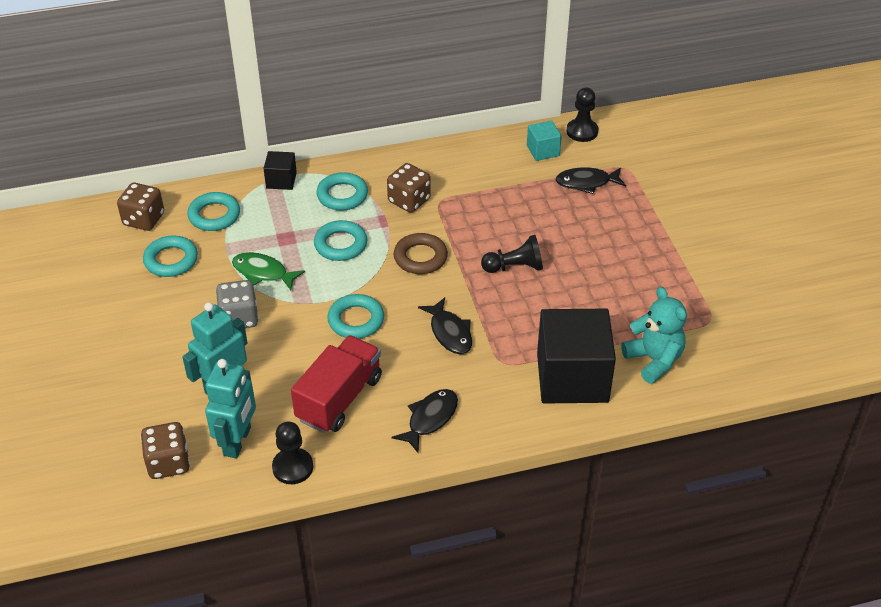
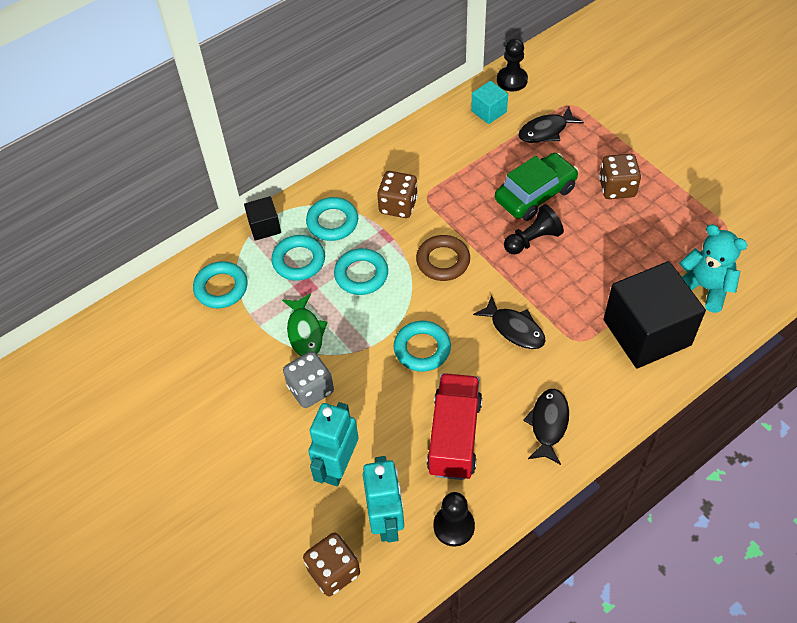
camera: 20 degrees left, 10 degrees up
brown dice [117,183,164,231] -> brown dice moved to [599,154,641,199]
turquoise ring [143,236,198,277] -> turquoise ring moved to [271,235,325,281]
green fish [232,252,305,290] -> green fish turned 105 degrees counterclockwise [282,293,328,356]
none -> green car [495,153,579,221]

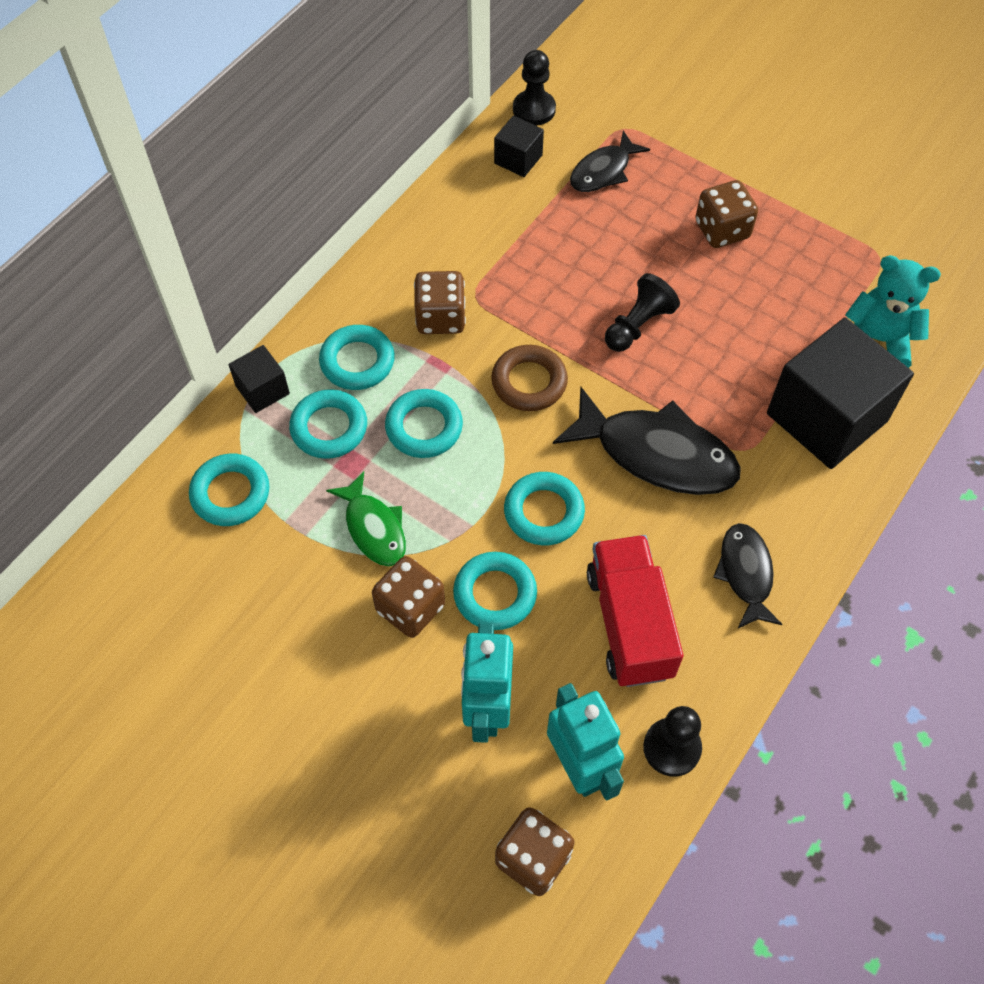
camera: 20 degrees left, 5 degrees up
grey dice [283,351,334,408] -> brown dice [372,556,445,638]
turquoise cube [471,81,508,124] -> black cube [494,115,544,177]
black fish [473,295,546,349] -> black fish [553,387,741,495], size x1.72
green car [495,153,579,221] -> none
none -> turquoise ring [453,552,537,630]

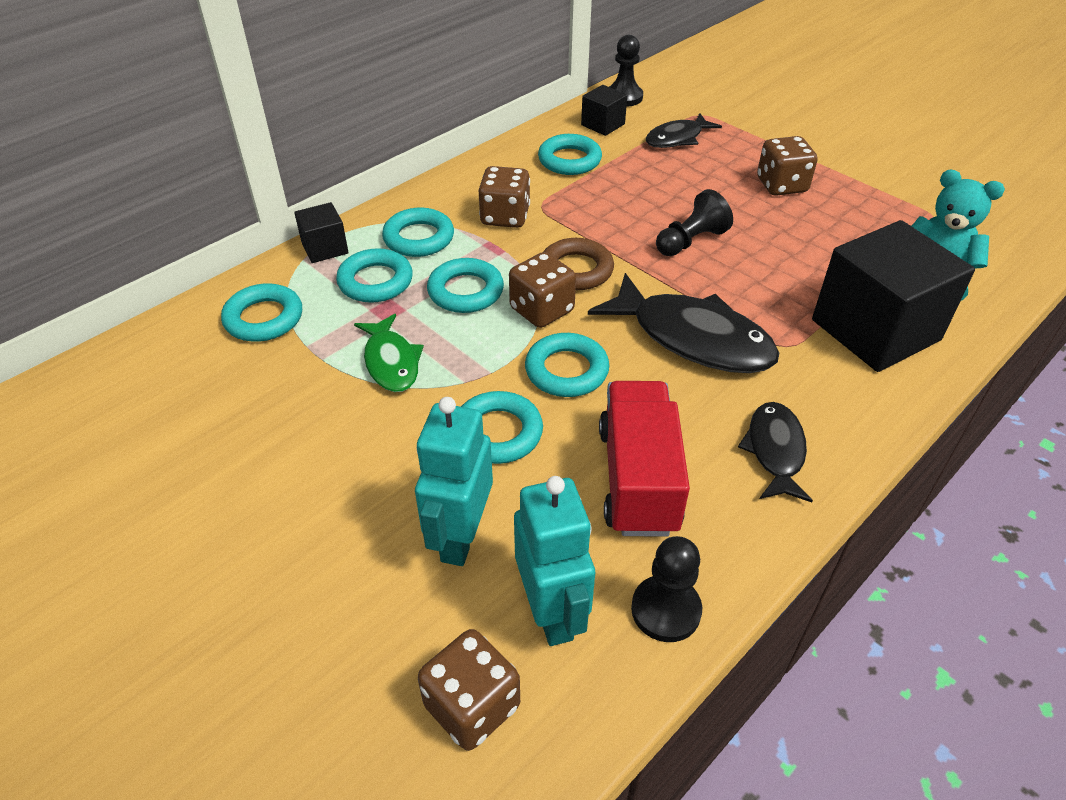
camera: 10 degrees right, 15 degrees down
brown dice [372,556,445,638] -> brown dice moved to [509,252,576,328]
none -> turquoise ring [538,134,602,175]

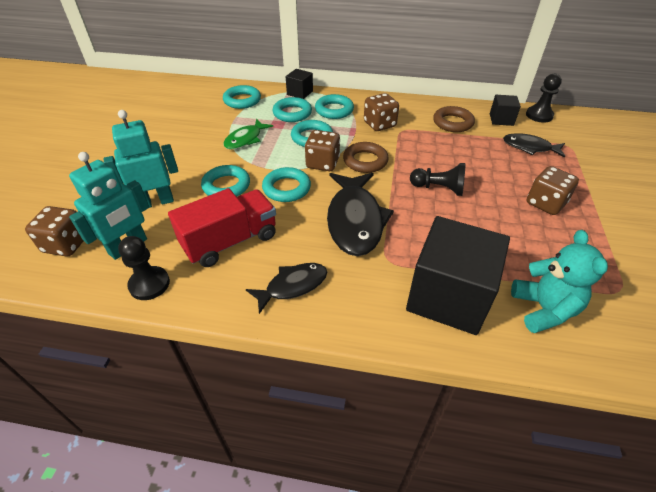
camera: 55 degrees right, 0 degrees up
turquoise ring [538,134,602,175] -> brown ring [433,106,475,132]

